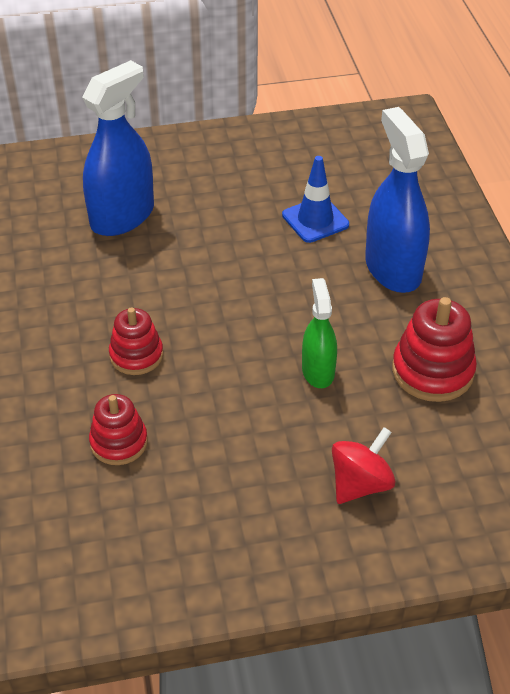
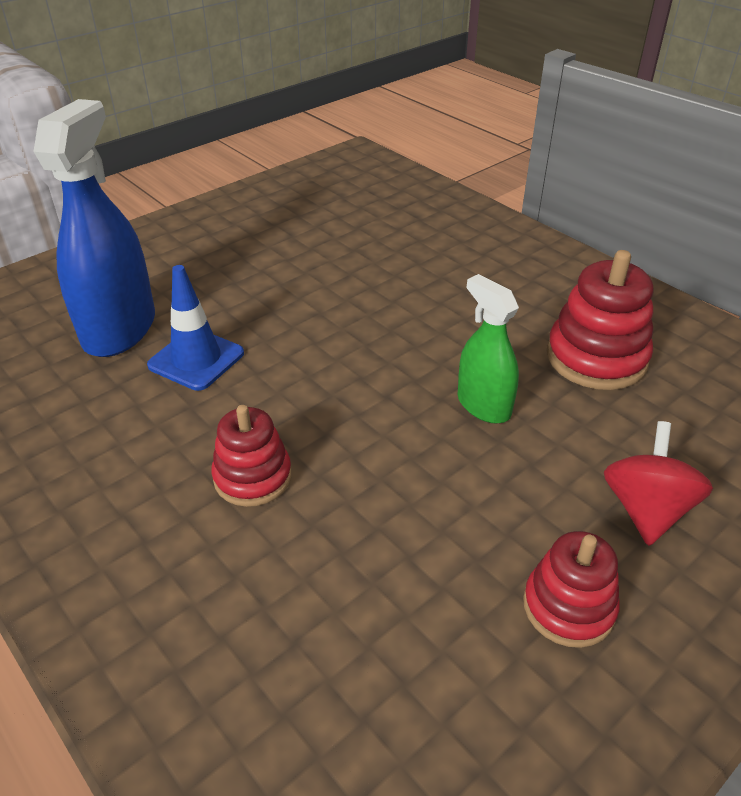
camera: 30 degrees left, 5 degrees down
red stacking toy [89,394,148,465] -> red stacking toy moved to [523,531,620,648]
blue traffic cone [282,156,349,243] -> blue traffic cone moved to [147,265,244,391]
blue spray bottle [365,107,430,293] -> none

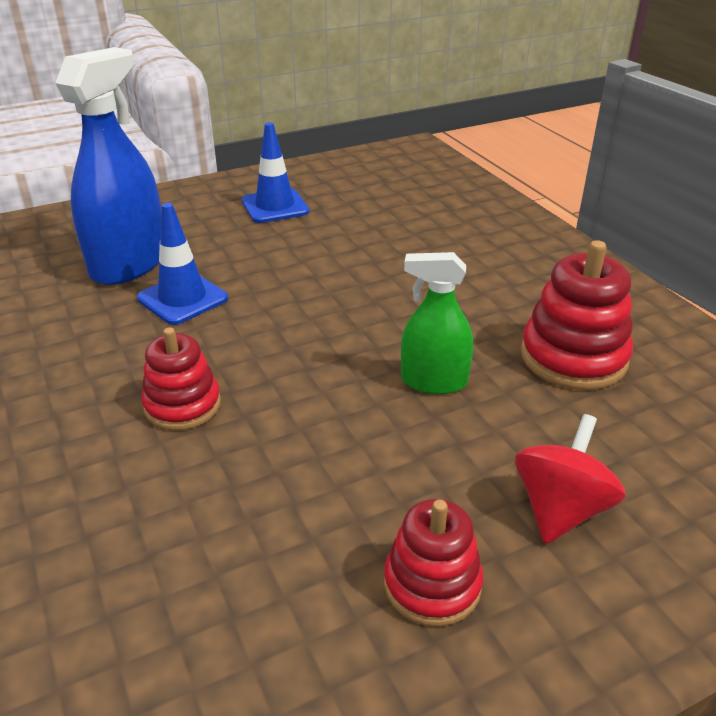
camera: 15 degrees right, 5 degrees down
green spray bottle [457,274,519,423] -> green spray bottle turned 60 degrees counterclockwise [401,252,473,394]
none -> blue traffic cone [242,122,309,223]

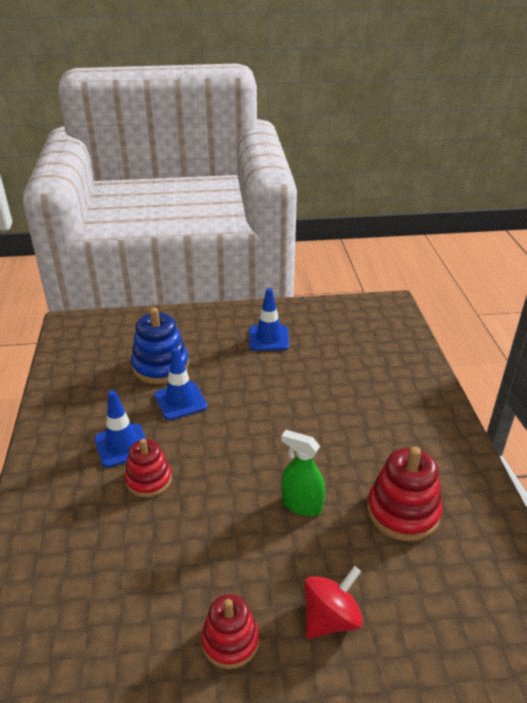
camera: 20 degrees right, 0 degrees up
blue spray bottle [55,47,161,285] -> blue stacking toy [131,308,189,384]
none -> blue traffic cone [94,390,146,468]

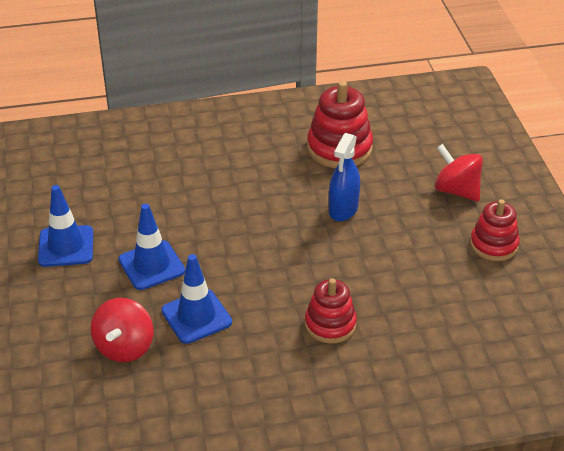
camera: 95 degrees left, 5 degrees up
blue traffic cone [94,390,146,468] -> blue traffic cone moved to [119,204,185,290]
blue stacking toy [131,308,189,384] -> red spinning top [91,298,153,362]
green spray bottle [281,430,325,516] -> blue spray bottle [329,133,360,221]

